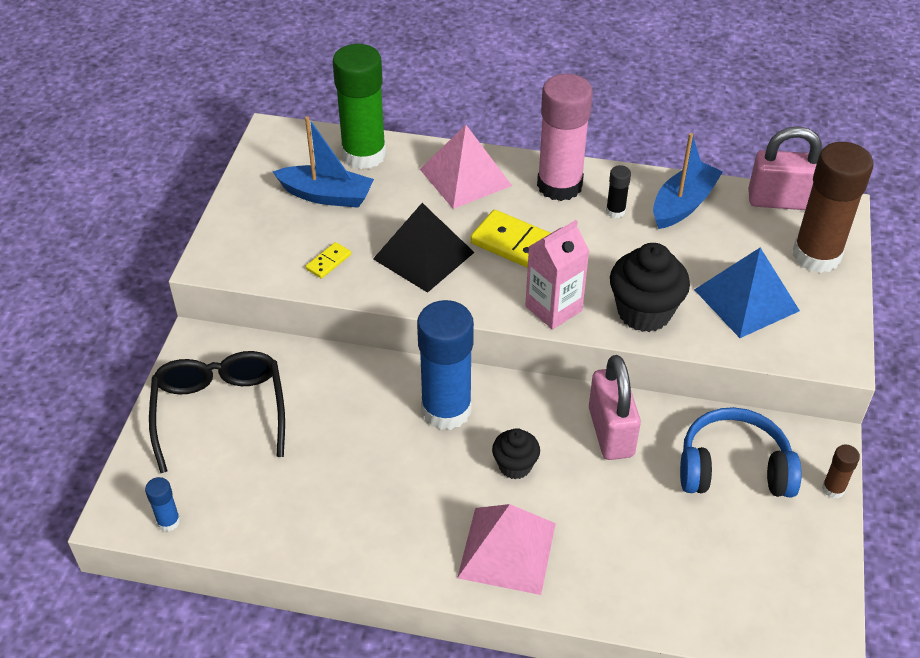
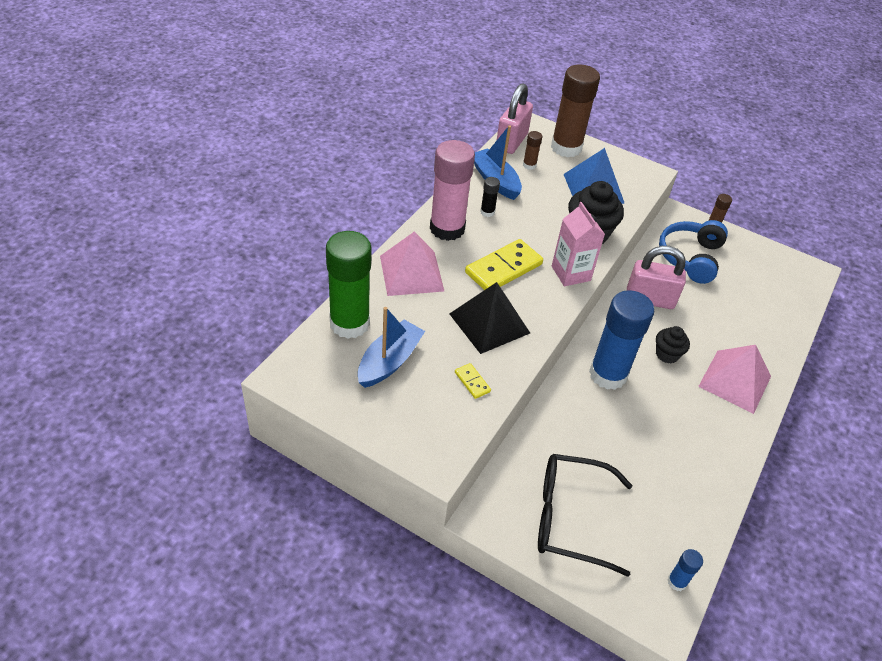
camera: 75 degrees left, 0 degrees up
none -> brown glue stick [523,131,542,170]

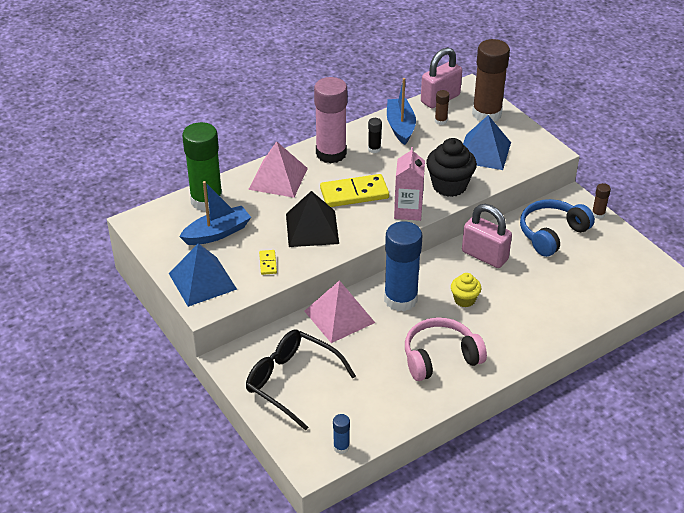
camera: 30 degrees right, 5 degrees down
black cupcake [656,326,690,363] -> yellow cupcake [451,273,481,307]
pink pyramid [698,345,771,414] -> pink pyramid moved to [304,280,375,343]
none -> blue pyramid [169,243,237,307]
none -> pink headphones [405,317,487,381]

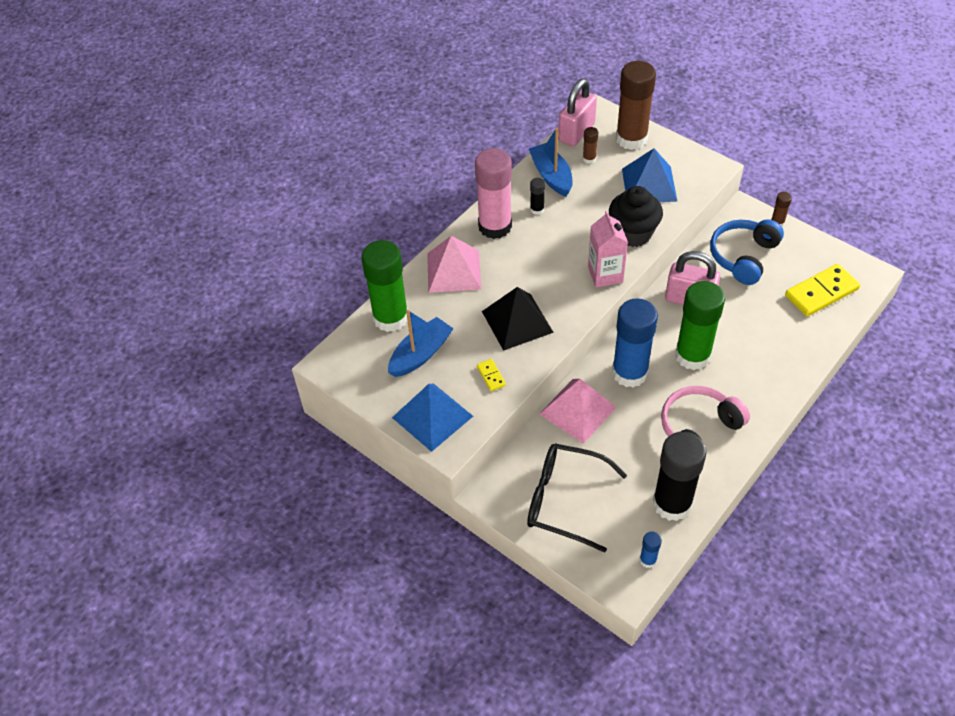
camera: 15 degrees left, 10 degrees up
yellow domino [320,174,389,207] -> yellow domino moved to [785,264,860,316]
yellow cupcake [451,273,481,307] -> green glue stick [675,281,725,370]
none -> black glue stick [653,431,707,521]

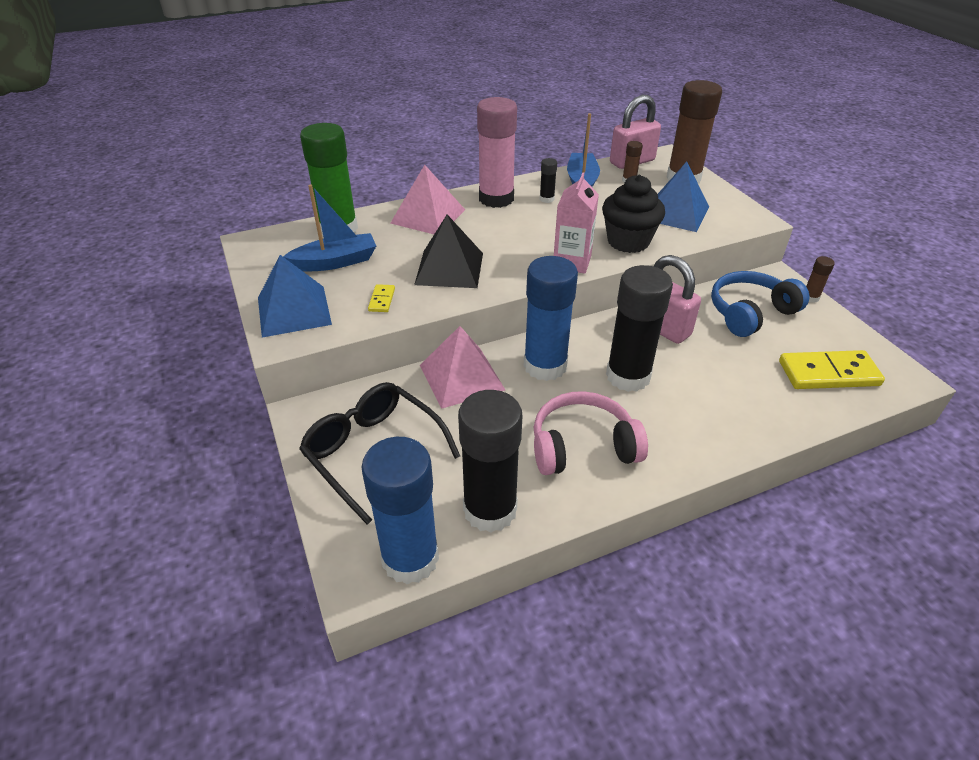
camera: 25 degrees right, 10 degrees down
blue glue stick [640,532,662,568] -> blue glue stick [362,437,439,584], size x2.36
green glue stick [675,281,725,370] -> black glue stick [606,265,673,392]

